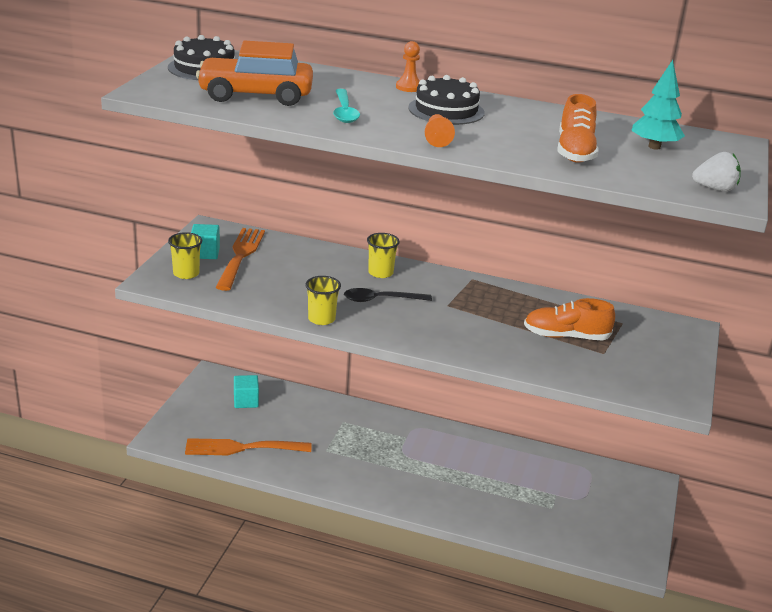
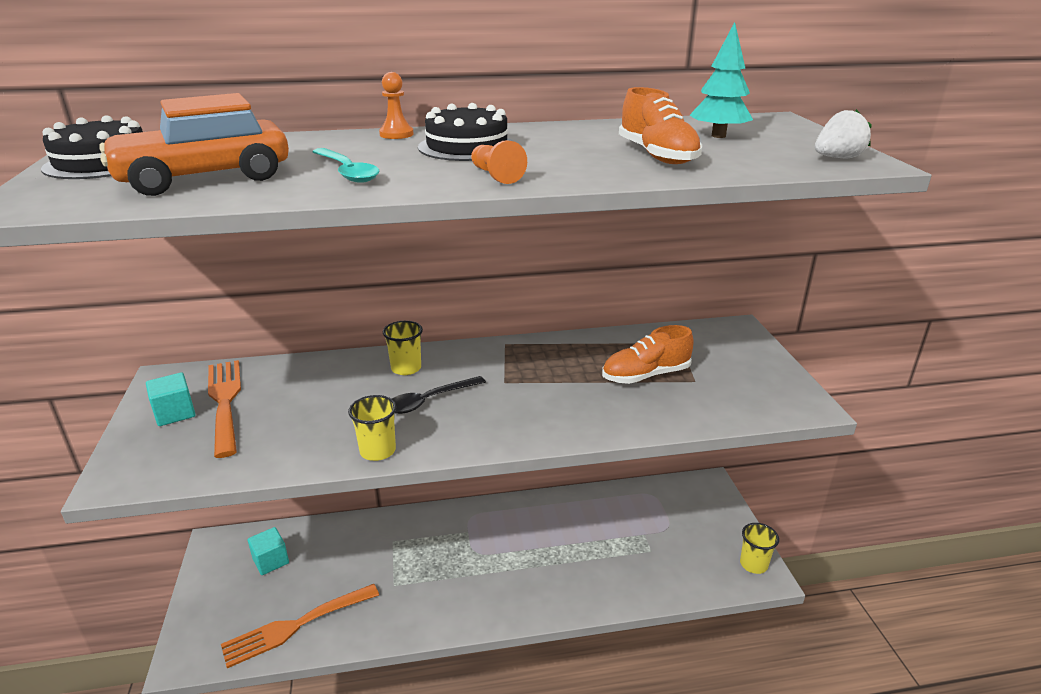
camera: 25 degrees left, 0 degrees up
yellow cup [168,232,202,279] -> yellow cup moved to [740,523,779,574]

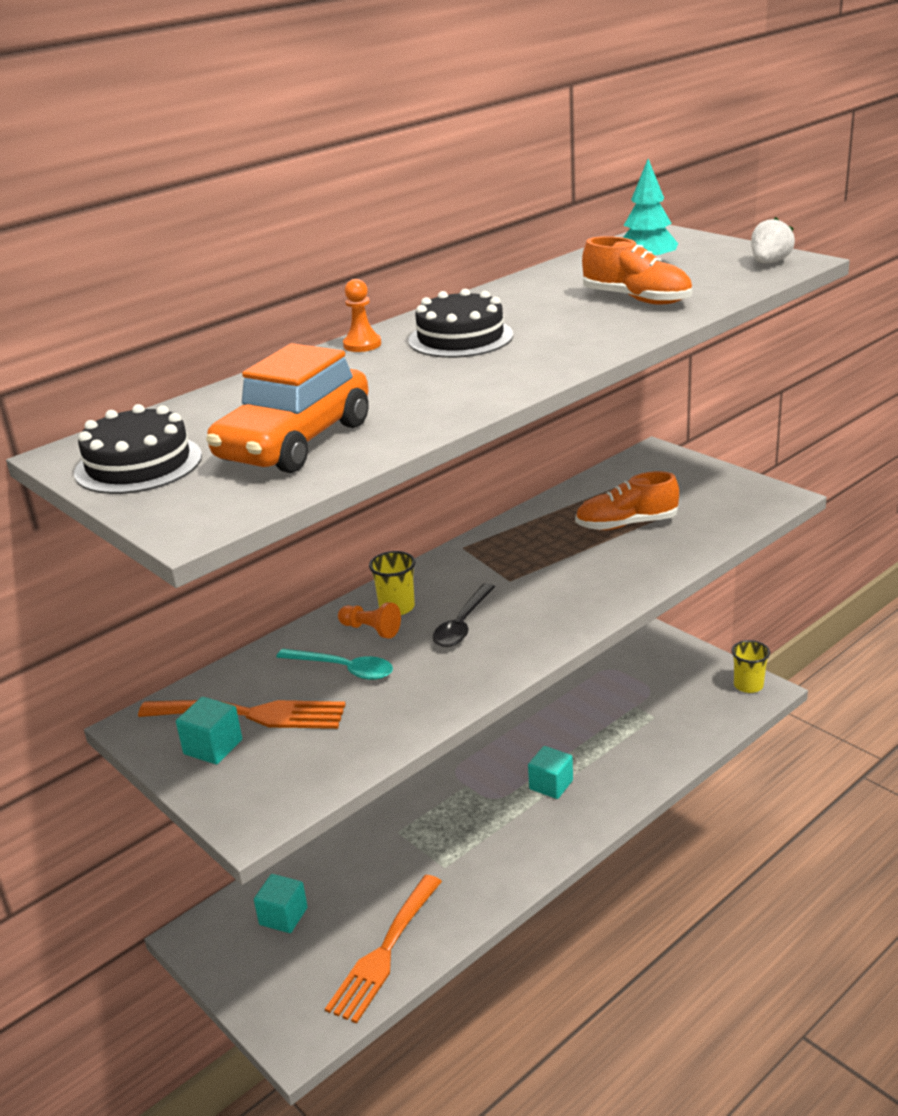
camera: 30 degrees left, 0 degrees up
orange fork [208,360,241,458] -> orange fork turned 150 degrees clockwise [138,700,346,729]
turquoise spoon [312,148,380,183] -> turquoise spoon moved to [276,649,393,680]
yellow cup [348,395,397,461] -> none
orange pawn [471,140,527,184] -> orange pawn moved to [338,602,401,638]
orange shoe [602,325,694,384] -> orange shoe turned 45 degrees clockwise [575,471,679,530]
none -> turquoise cube [528,746,573,799]

